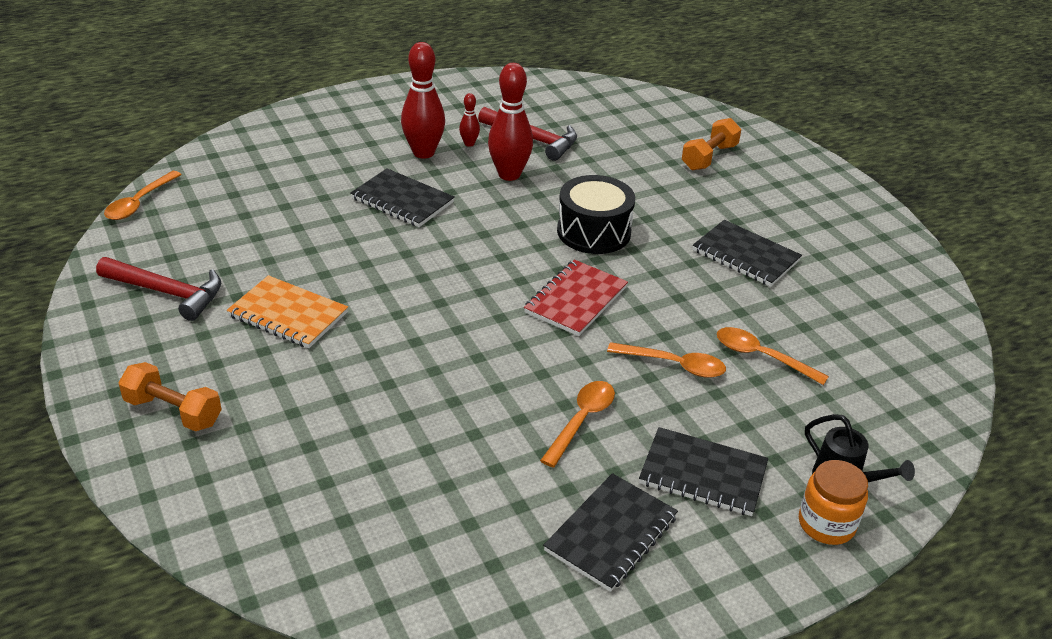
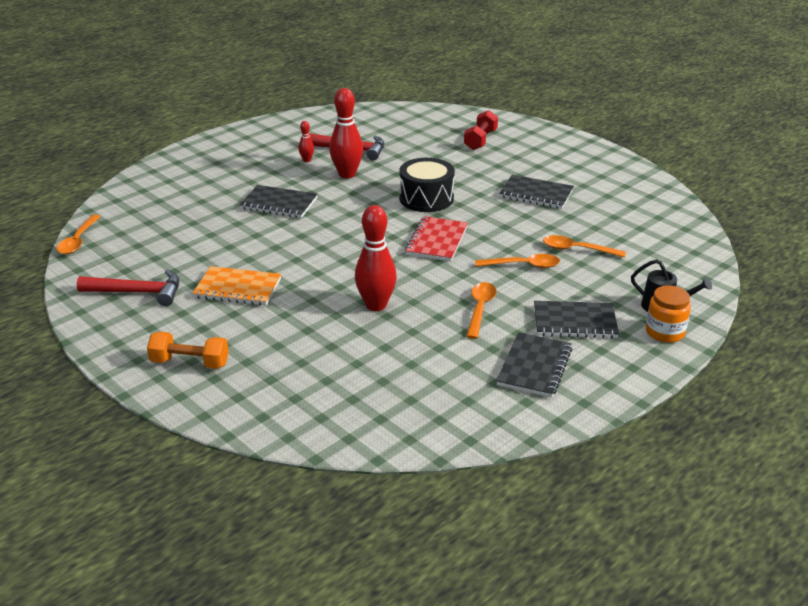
camera: 15 degrees left, 5 degrees down
red bowling pin [401,42,445,159] -> red bowling pin moved to [355,205,397,311]
orange dumbbell [682,118,741,170] -> red dumbbell [464,110,498,150]

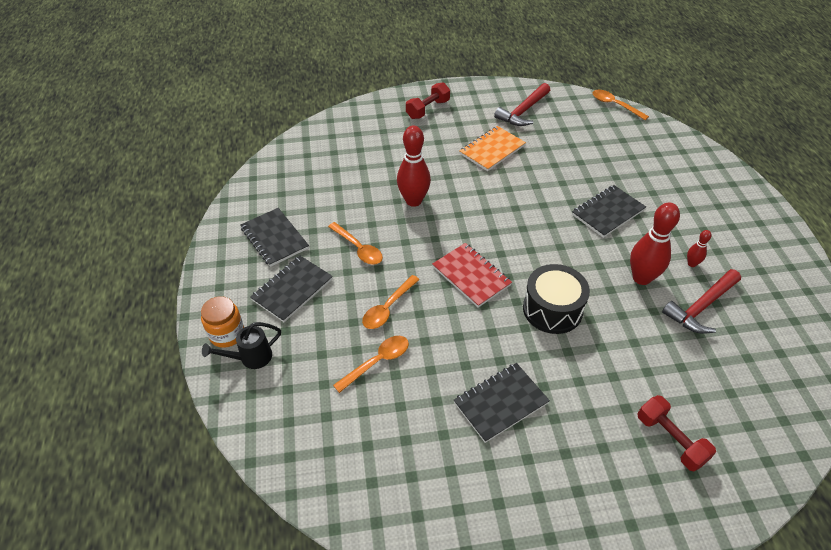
camera: 125 degrees right, 15 degrees up
orange dumbbell [147,332,229,369] -> red dumbbell [406,82,450,119]

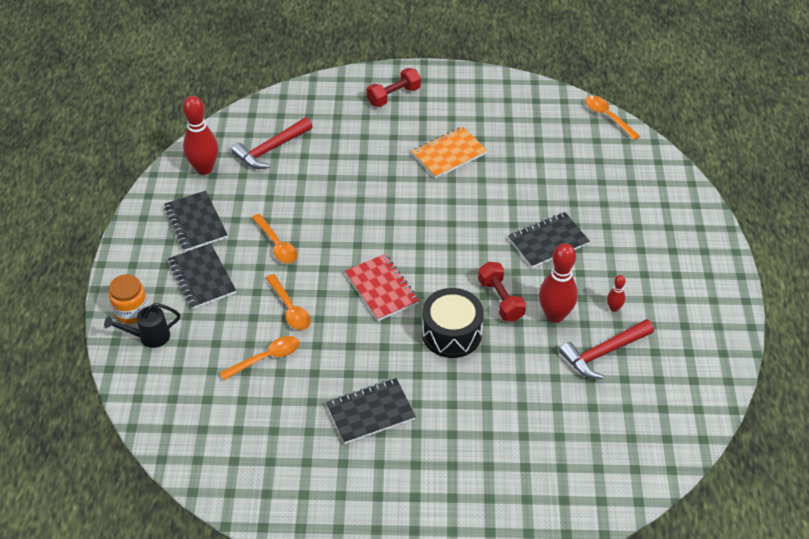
camera: 10 degrees right, 0 degrees up
black notebook [250,256,333,322] -> black notebook turned 75 degrees counterclockwise [168,243,236,309]
orange spoon [362,275,420,329] -> orange spoon turned 75 degrees counterclockwise [266,274,311,330]
red bowling pin [397,126,431,207] -> red bowling pin moved to [183,96,218,175]
red hammer [494,83,550,126] -> red hammer moved to [231,117,313,169]
red dumbbell [638,395,716,471] -> red dumbbell moved to [478,262,526,321]

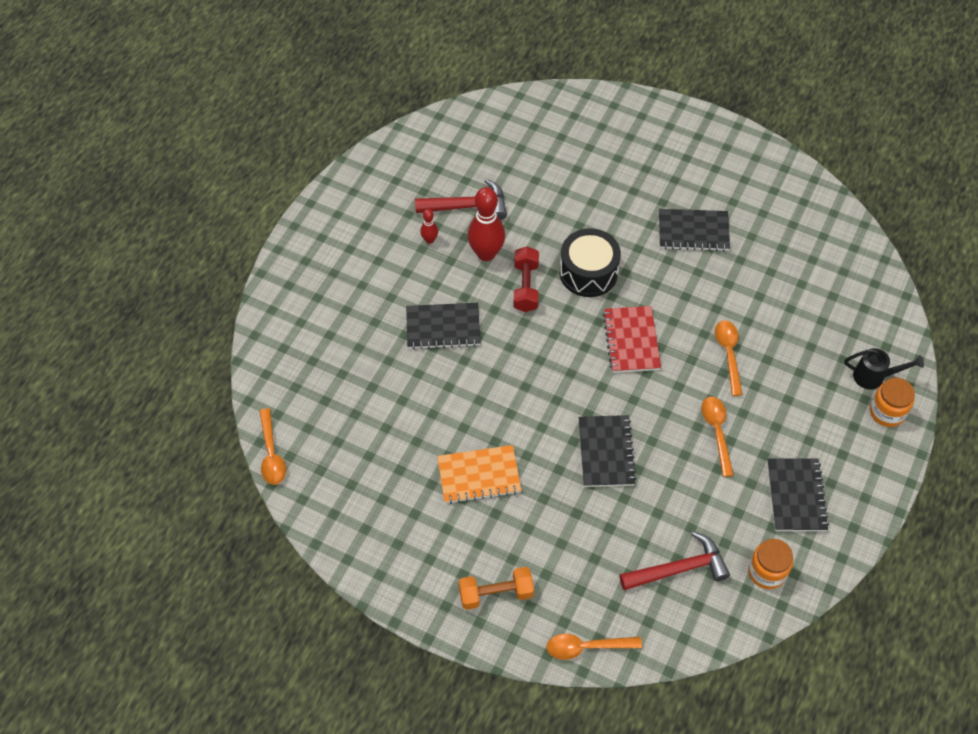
camera: 155 degrees left, 10 degrees up
black notebook [168,243,236,309] -> black notebook moved to [579,415,637,487]
red bowling pin [183,96,218,175] -> orange jar [748,539,793,589]
orange spoon [220,336,299,380] -> orange spoon moved to [547,634,642,660]
red dumbbell [367,68,421,107] -> orange dumbbell [459,567,534,610]

